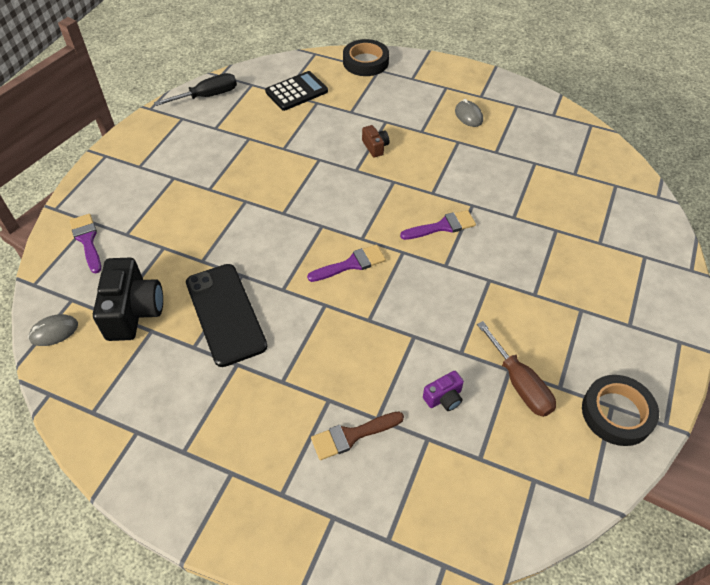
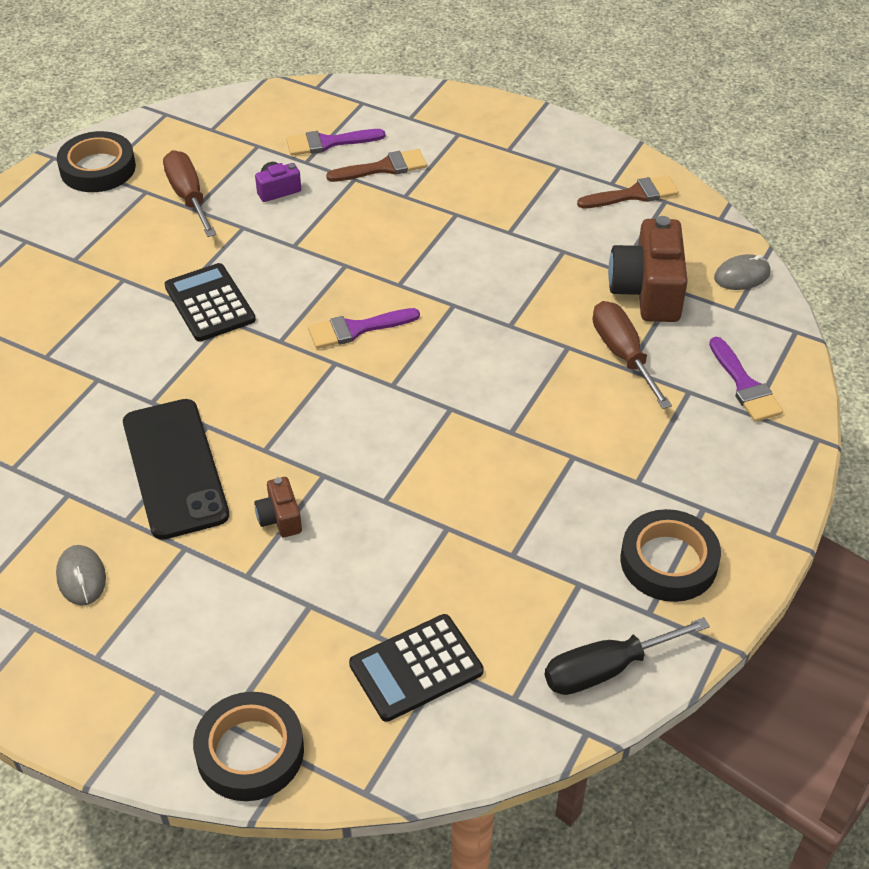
camera: 175 degrees left, 5 degrees down
black camera [93,258,163,341] -> brown camera [608,216,688,322]
black phone [186,264,267,367] -> black phone moved to [123,399,229,539]
purple brush [400,210,476,240] -> purple brush moved to [286,129,385,155]
none -> black calculator [164,263,256,341]
none -> brown brush [577,175,679,208]
none -> brown screwdriver [593,301,672,409]
none -> black tape [621,509,721,602]

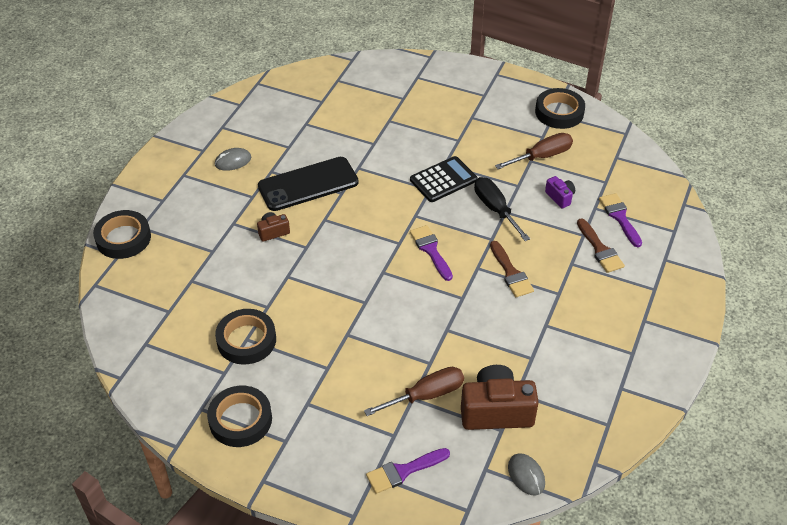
camera: 85 degrees right, 0 degrees up
black calculator [349,614,484,722] -> none
black screwdriver [545,617,710,695] -> black screwdriver moved to [474,177,530,241]
brown brush [577,175,679,208] -> brown brush moved to [490,241,534,297]
none -> black tape [215,309,276,365]

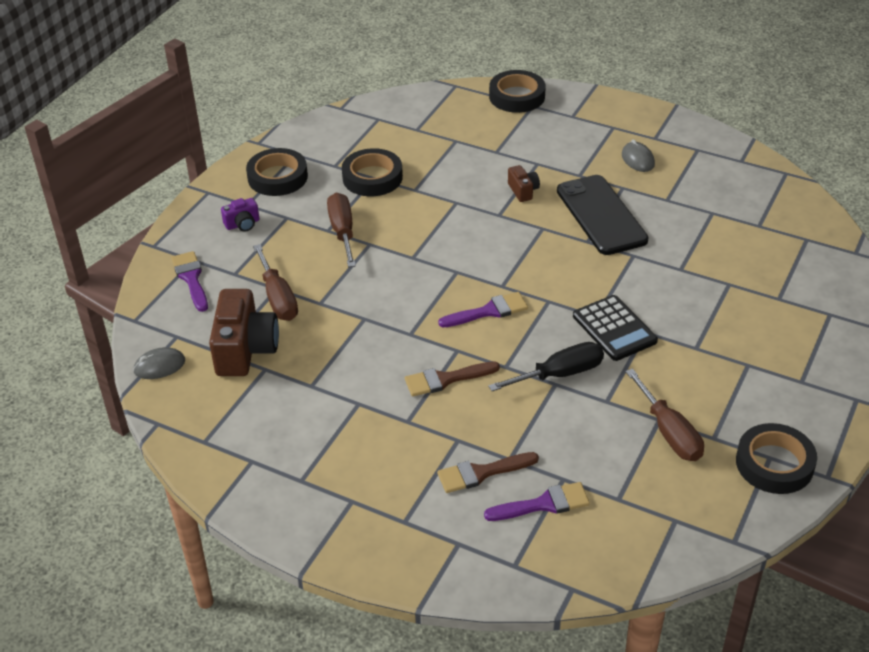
camera: 95 degrees right, 5 degrees down
purple camera [545,176,575,208] -> purple camera moved to [221,198,260,232]
none -> brown screwdriver [327,193,356,267]

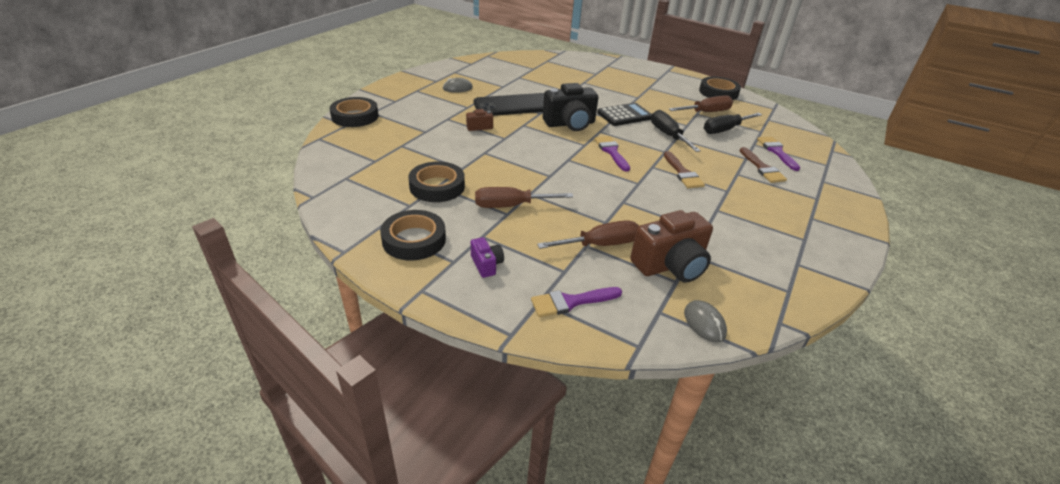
camera: 90 degrees left, 5 degrees down
brown camera [209,289,279,376] -> brown camera turned 150 degrees clockwise [630,210,713,283]
none -> black camera [543,83,598,131]
none -> black screwdriver [704,113,762,134]

